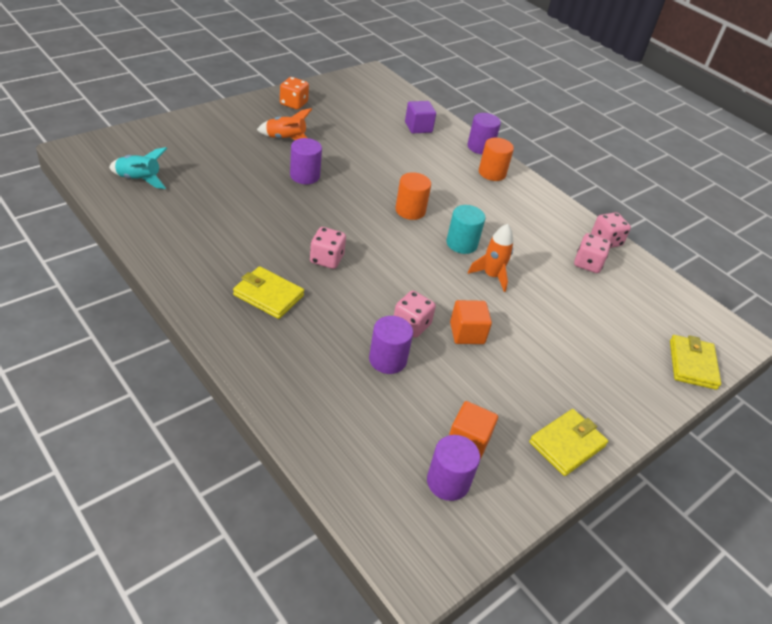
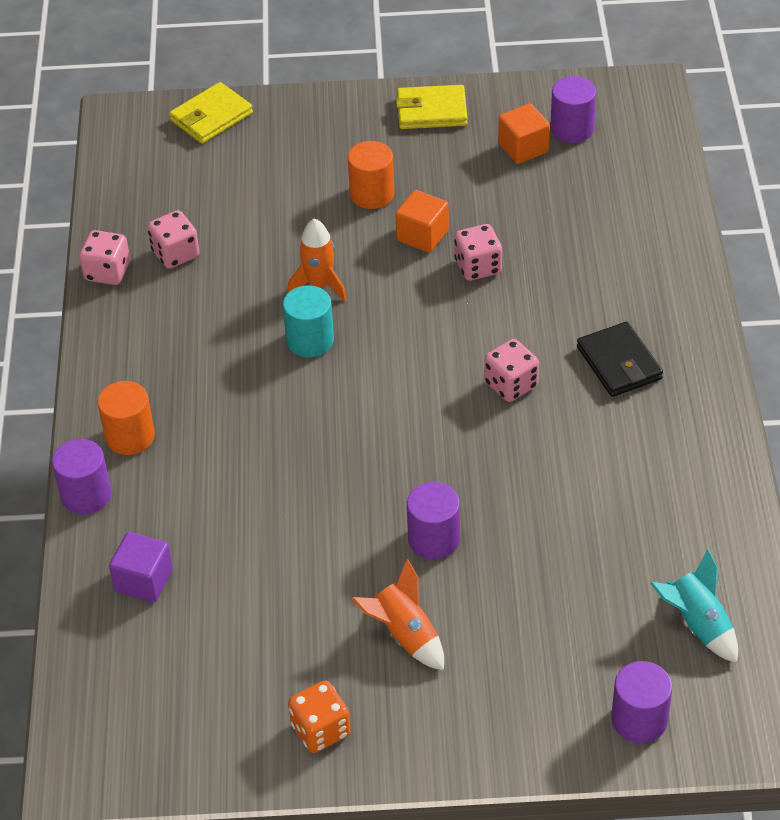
camera: 135 degrees left, 5 degrees up
yellow wallet [233,266,304,319] -> black wallet [577,322,663,397]
purple cylinder [369,316,413,374] -> purple cylinder moved to [611,661,672,743]
orange cylinder [395,172,431,220] -> orange cylinder moved to [348,141,395,209]

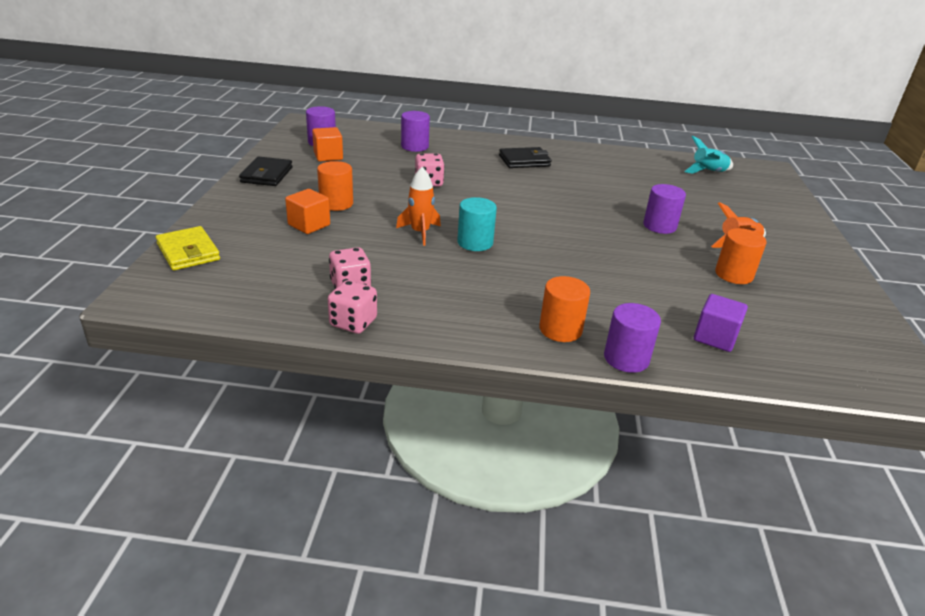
camera: 85 degrees left, 15 degrees down
orange dice [288,681,351,753] -> none
yellow wallet [396,85,468,129] -> black wallet [239,157,293,186]
orange cube [396,190,449,253] -> orange cube moved to [285,189,330,234]
pink dice [484,339,539,402] -> none
purple cylinder [611,661,672,743] -> purple cylinder moved to [401,111,430,152]
none -> orange cylinder [715,228,766,284]

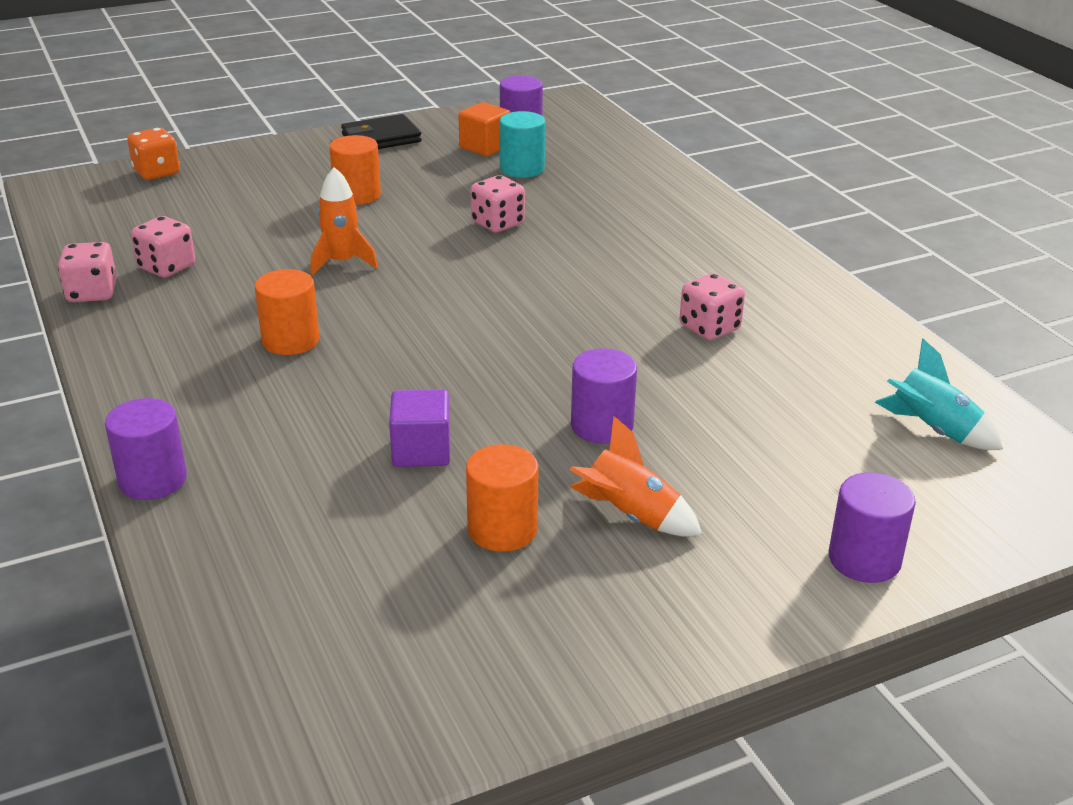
camera: 60 degrees right, 0 degrees up
yellow wallet [156,226,220,270] -> orange dice [127,128,180,180]
orange cube [285,189,330,234] -> none
purple cylinder [401,111,430,152] -> purple cylinder moved to [829,472,916,583]
turquoise cylinder [457,197,497,251] -> turquoise cylinder moved to [499,111,545,178]
black wallet [499,147,552,168] -> none
orange cylinder [539,276,590,342] -> orange cylinder moved to [255,269,319,355]
purple cube [694,294,748,352] -> purple cube moved to [389,389,450,467]
none -> pink dice [679,273,745,340]

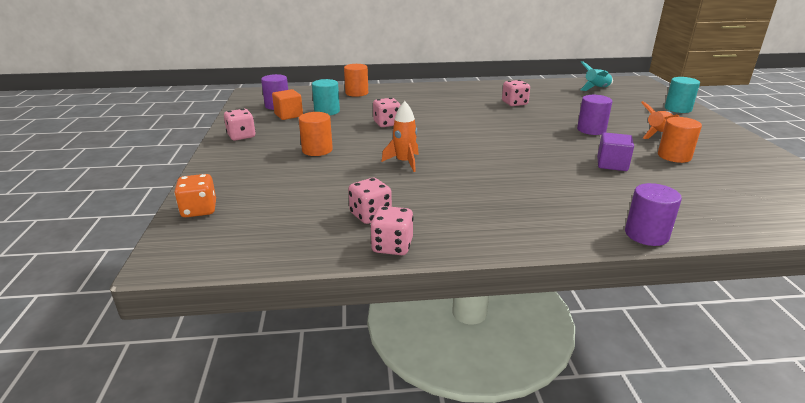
camera: 70 degrees left, 5 degrees down
orange cylinder [255,269,319,355] -> orange cylinder moved to [344,64,368,97]
black wallet [341,114,422,149] -> pink dice [224,109,256,141]
purple cylinder [829,472,916,583] -> turquoise cylinder [665,77,700,113]

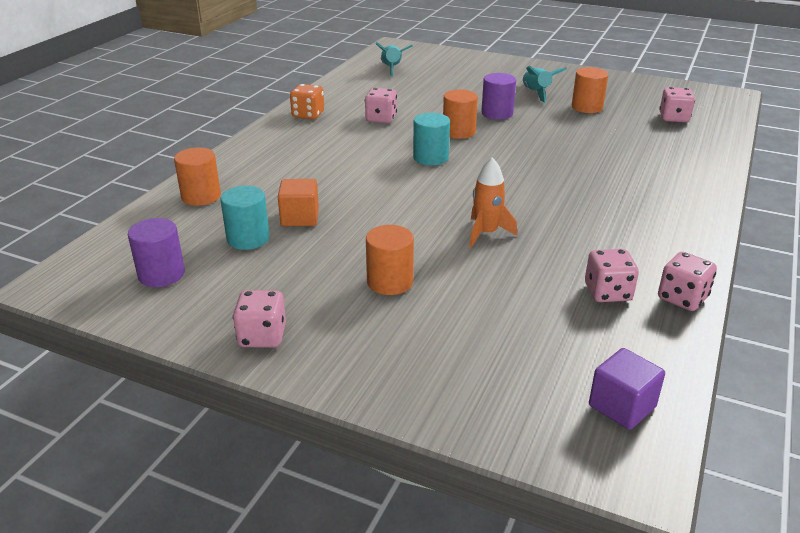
camera: 60 degrees left, 5 degrees up
orange dice [174,174,216,217] -> orange dice moved to [290,84,324,119]
orange cube [272,89,303,120] -> orange cube moved to [278,179,319,226]
pink dice [373,98,400,127] -> pink dice moved to [659,87,695,122]
purple cube [597,132,634,171] -> purple cube moved to [589,348,665,430]
purple cylinder [625,183,682,246] -> none
orange rocket [641,101,679,139] -> turquoise rocket [523,66,567,102]
turquoise cylinder [665,77,700,113] -> turquoise cylinder moved to [413,113,450,165]
none -> orange cylinder [443,89,478,139]

